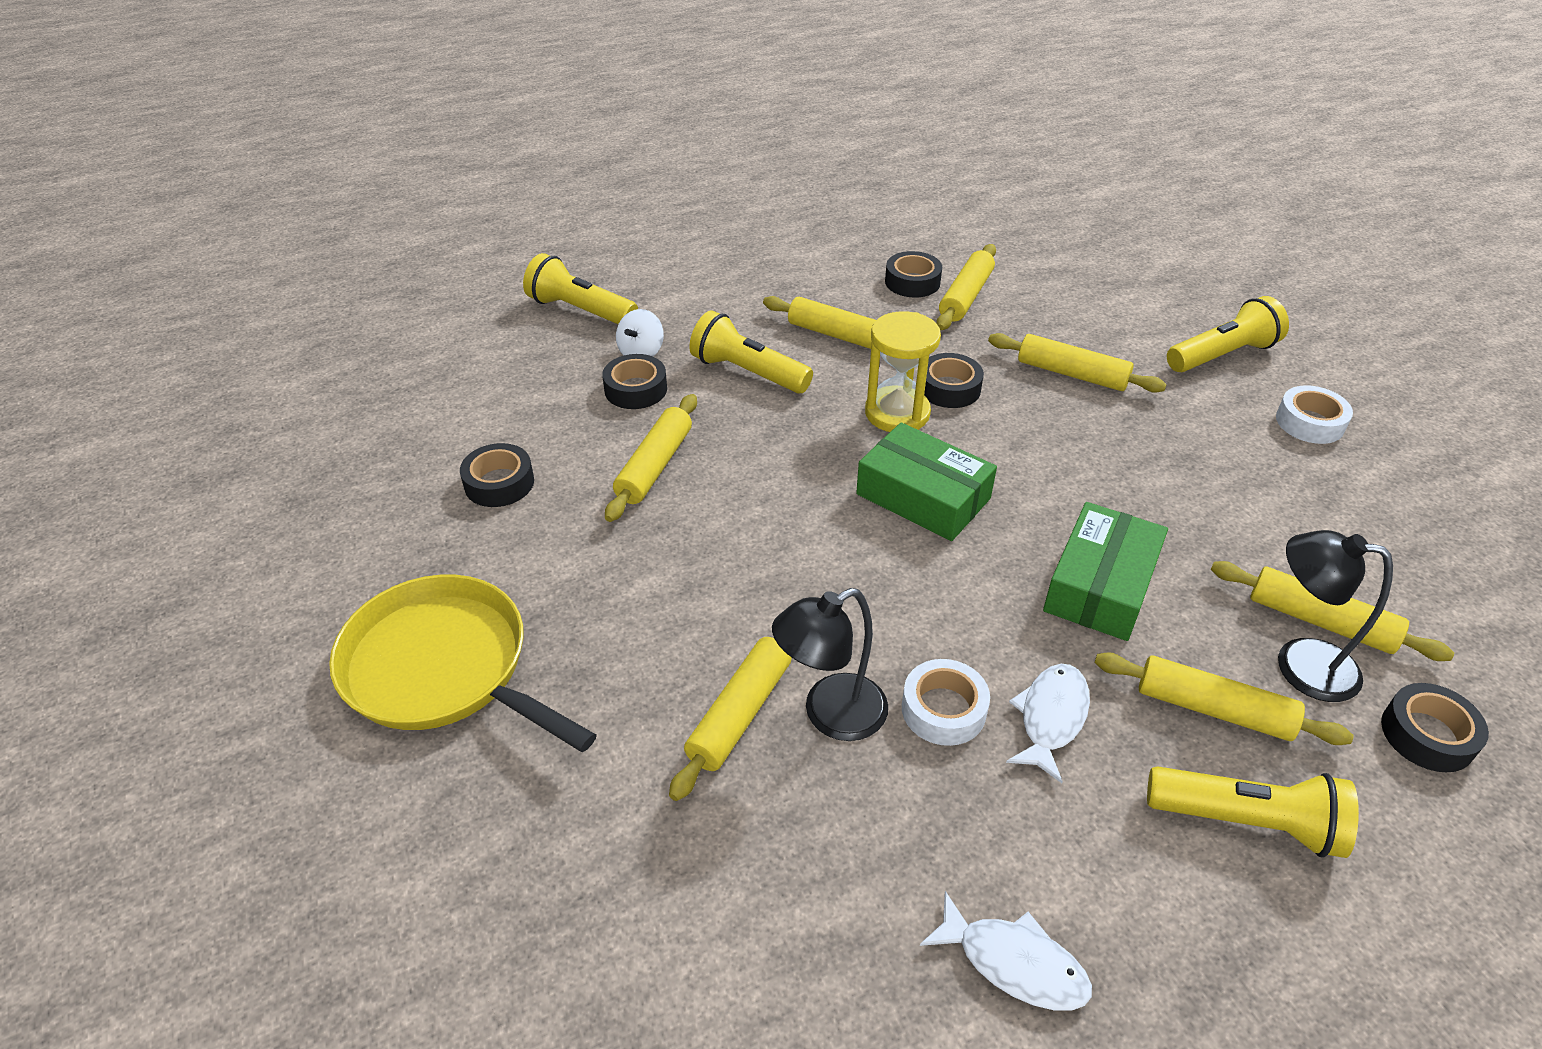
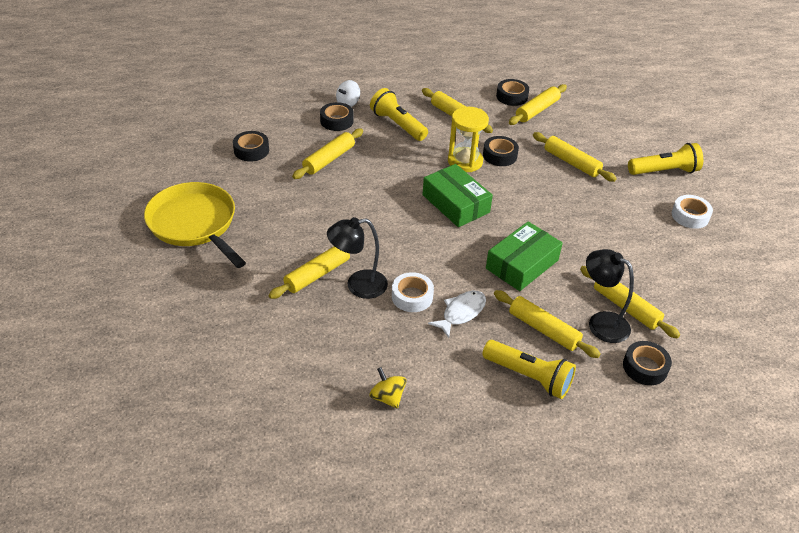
camera: 15 degrees right, 0 degrees up
yellow flashlight [523,253,638,324] -> none
white fish [920,891,1092,1011] -> yellow spinning top [369,367,407,409]

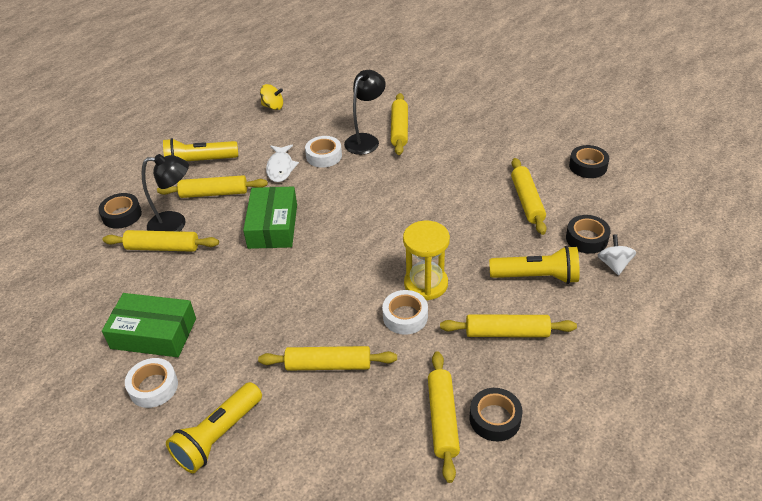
camera: 140 degrees right, 0 degrees up
yellow pan [144,182,246,268] -> none
green box [422,164,493,227] -> green box moved to [102,293,196,357]
black tape [483,136,519,166] -> white tape [382,290,428,335]

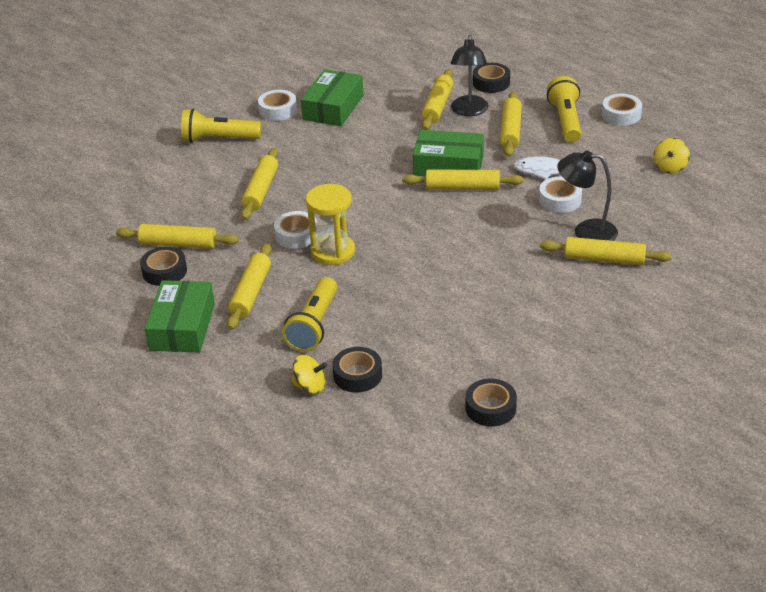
camera: 100 degrees right, 5 degrees down
yellow flashlight [166,382,262,473] -> yellow flashlight turned 45 degrees counterclockwise [181,109,261,143]
black lamp [344,70,386,155] -> black lamp turned 150 degrees clockwise [557,150,618,241]
yellow rolling pin [511,158,547,235] -> yellow rolling pin moved to [402,169,524,190]
white spinning top [597,234,636,275] -> yellow spinning top [292,355,327,394]
none -> green box [145,280,215,352]
none -> white tape [602,94,642,126]

